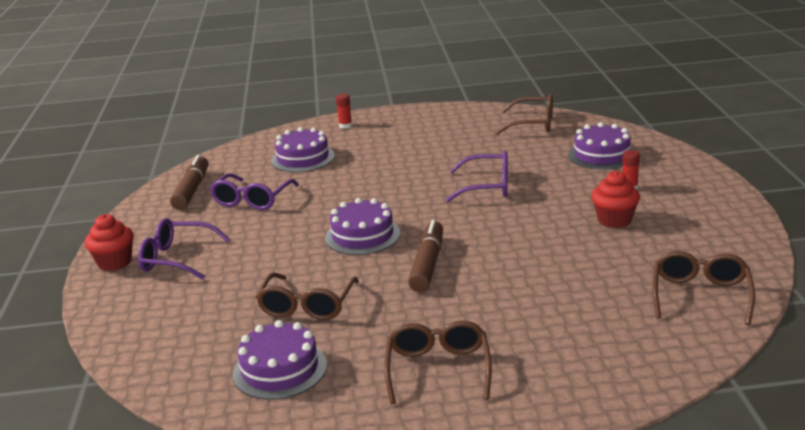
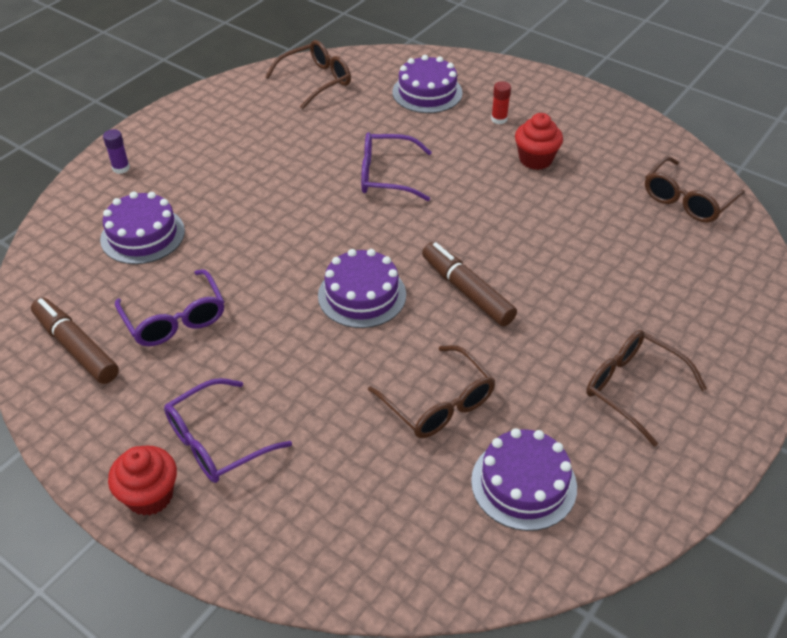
camera: 50 degrees left, 20 degrees up
red glue stick [336,94,352,129] -> purple glue stick [103,129,130,174]
purple glasses [446,151,508,202] -> purple glasses turned 135 degrees counterclockwise [361,132,432,201]
brown glasses [652,251,755,325] -> brown glasses turned 105 degrees counterclockwise [645,156,745,223]

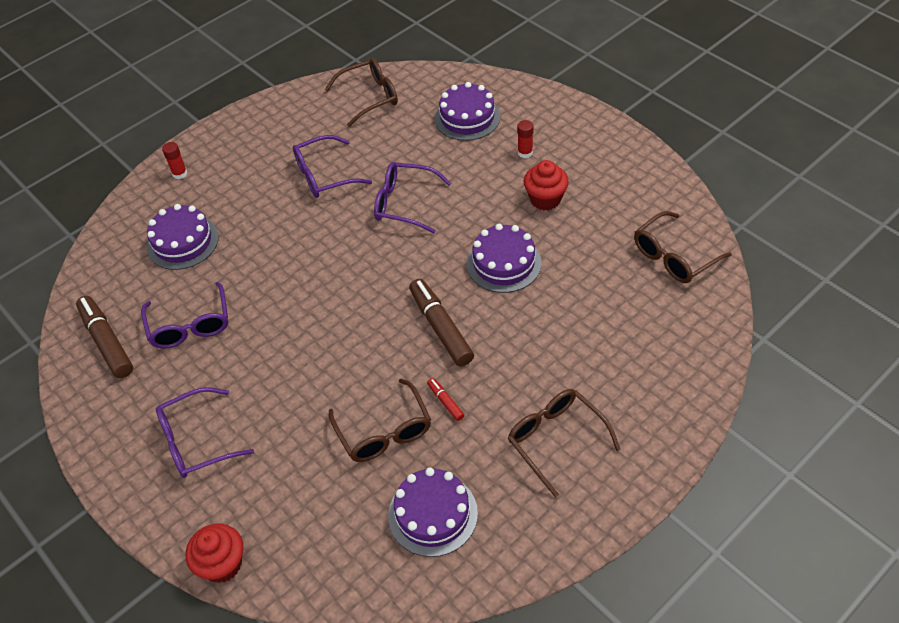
camera: 15 degrees right, 5 degrees up
purple glue stick [103,129,130,174] -> red glue stick [162,142,187,179]
red cupcake [108,445,177,516] -> red cupcake moved to [186,524,244,583]
purple cake [318,249,406,328] -> purple cake moved to [467,224,541,293]
none -> purple glasses [293,135,372,198]
none -> red marker [427,378,465,421]

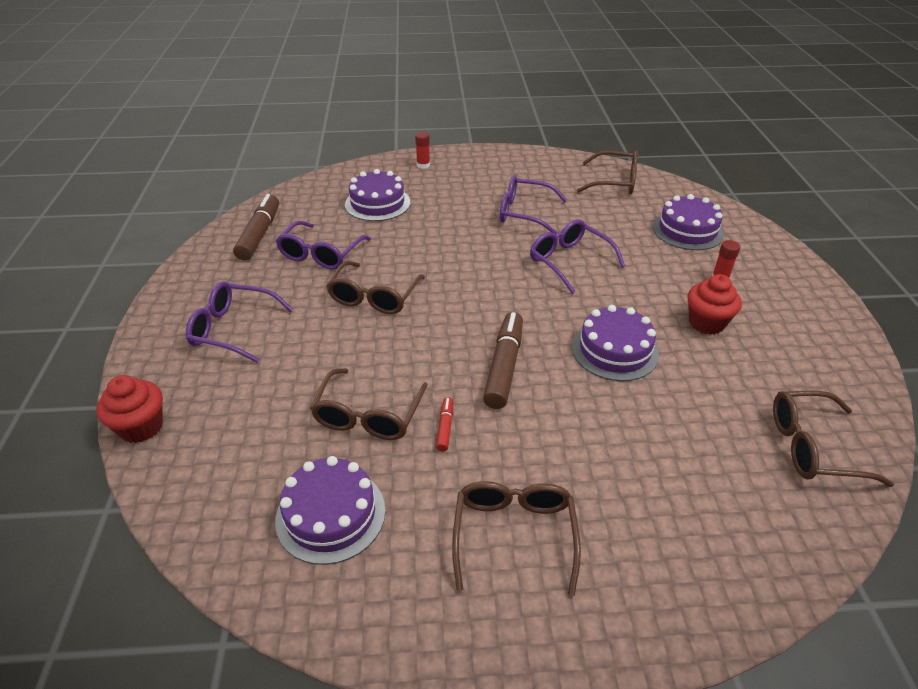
camera: 35 degrees right, 10 degrees down
none -> brown glasses [326,261,425,314]

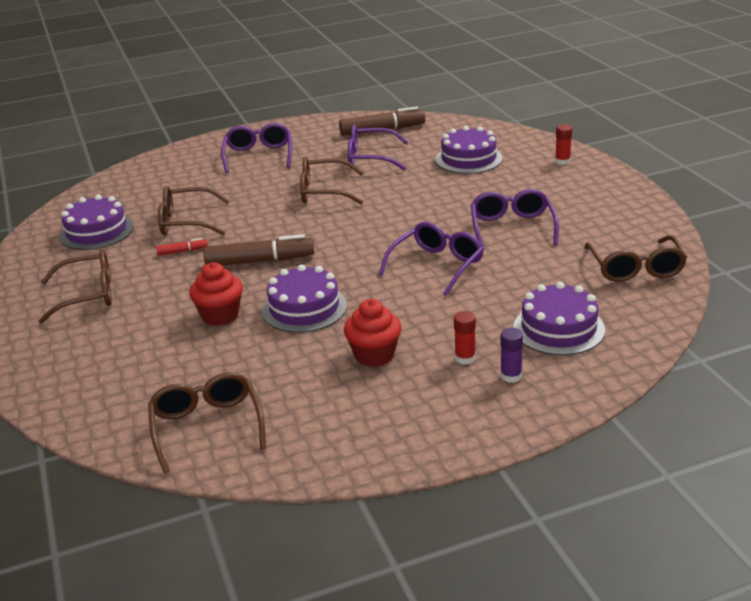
camera: 75 degrees right, 10 degrees down
red cupcake [97,375,163,443] -> red cupcake moved to [189,263,243,326]
none -> purple glue stick [500,328,523,383]

